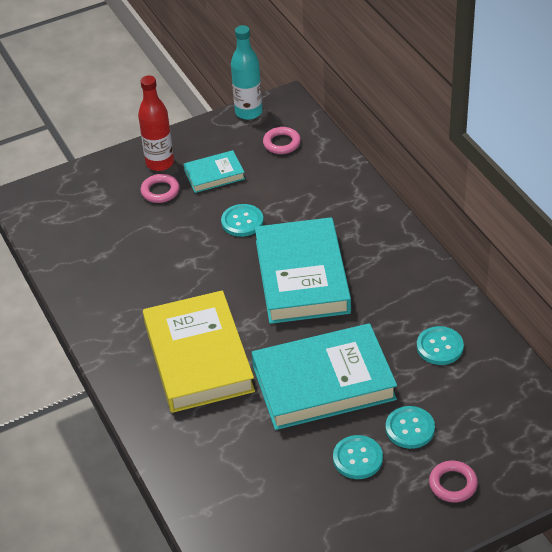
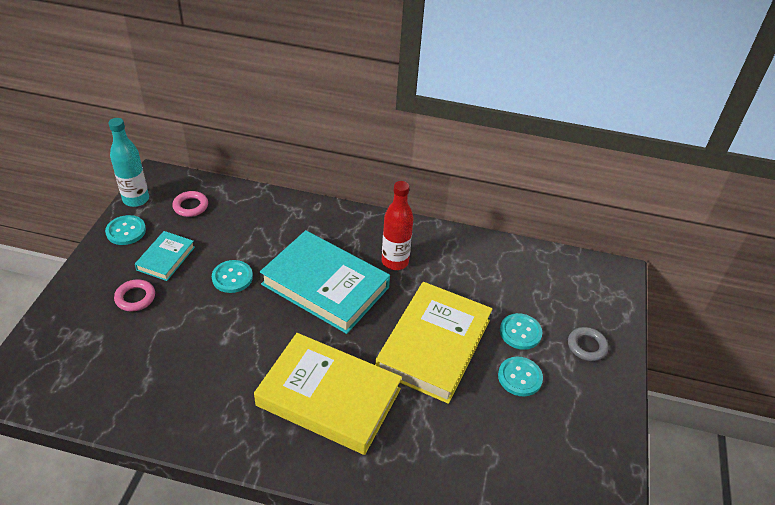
camera: 55 degrees left, 0 degrees up
red bottle [138,75,174,171] -> red bottle moved to [382,181,414,270]
turquoise book [252,323,397,430] -> yellow book [375,282,493,404]
turquoise button [417,326,464,365] -> turquoise button moved to [105,215,146,245]
pink ring [429,461,478,502] -> grey ring [568,327,608,361]

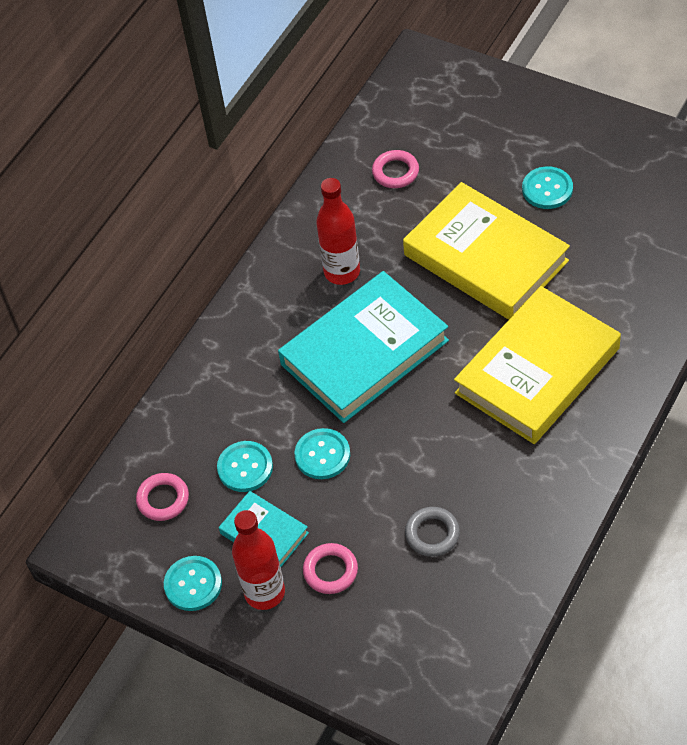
camera: 65 degrees left, 10 degrees up
turquoise bottle [108,118,149,207] -> none
turquoise button [500,313,542,350] -> turquoise button moved to [217,441,273,492]
grey ring [568,327,608,361] -> grey ring moved to [405,507,460,557]
none -> red bottle [232,510,285,610]
none -> pink ring [372,150,419,188]

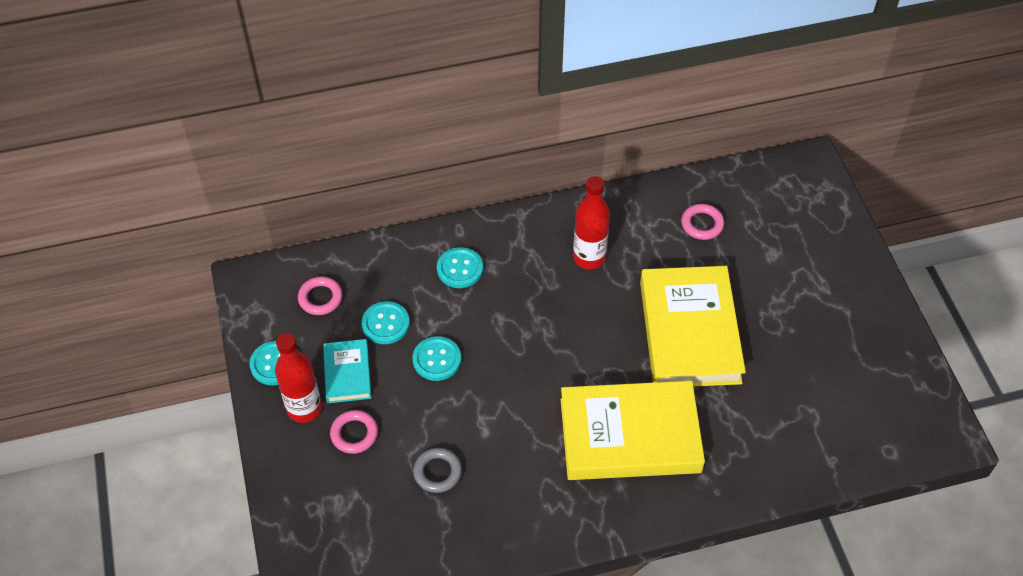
camera: 40 degrees right, 0 degrees up
turquoise book [278,271,449,423] -> none
turquoise button [522,166,573,209] -> turquoise button moved to [437,247,483,288]

